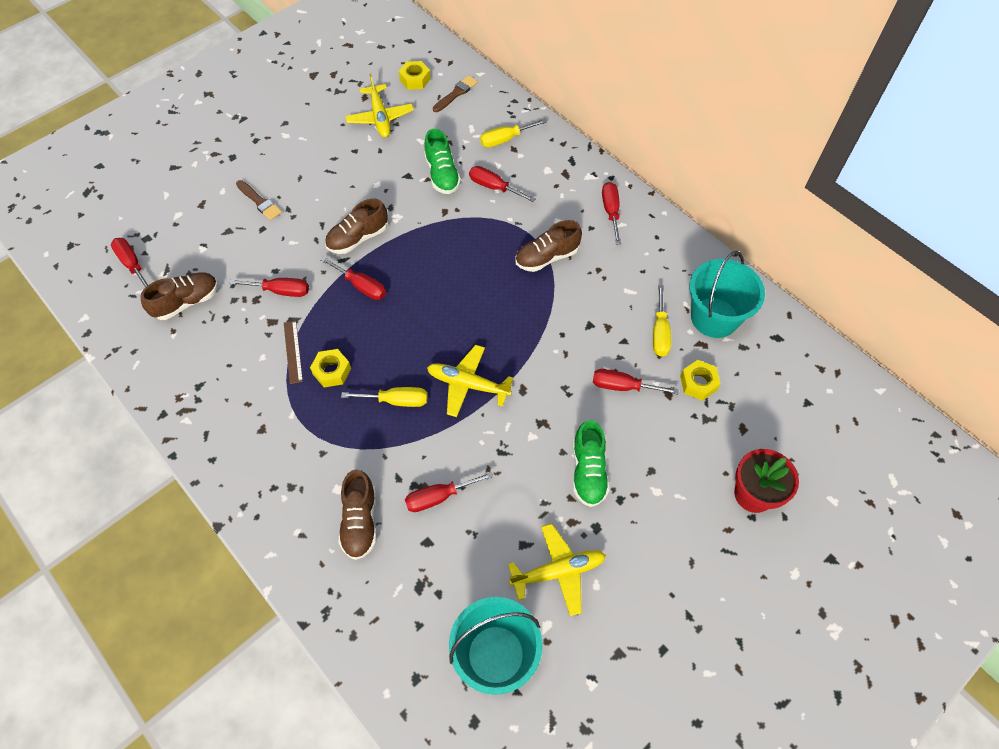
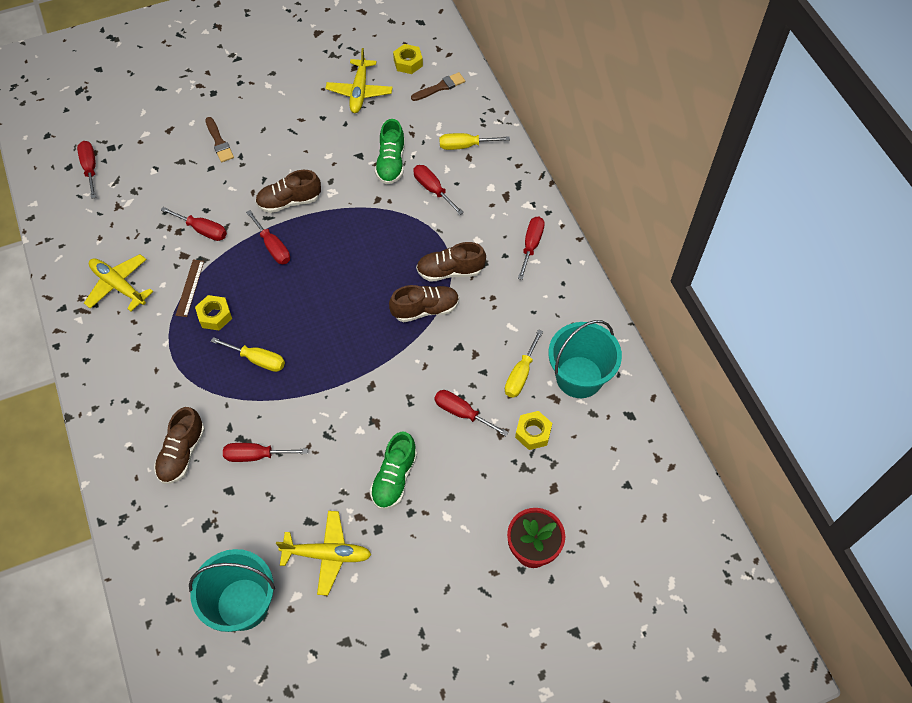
camera: 20 degrees right, 0 degrees up
brown shoe [140,272,218,320] -> brown shoe moved to [389,285,459,322]
yellow plane [427,345,513,417] -> yellow plane moved to [84,254,153,311]

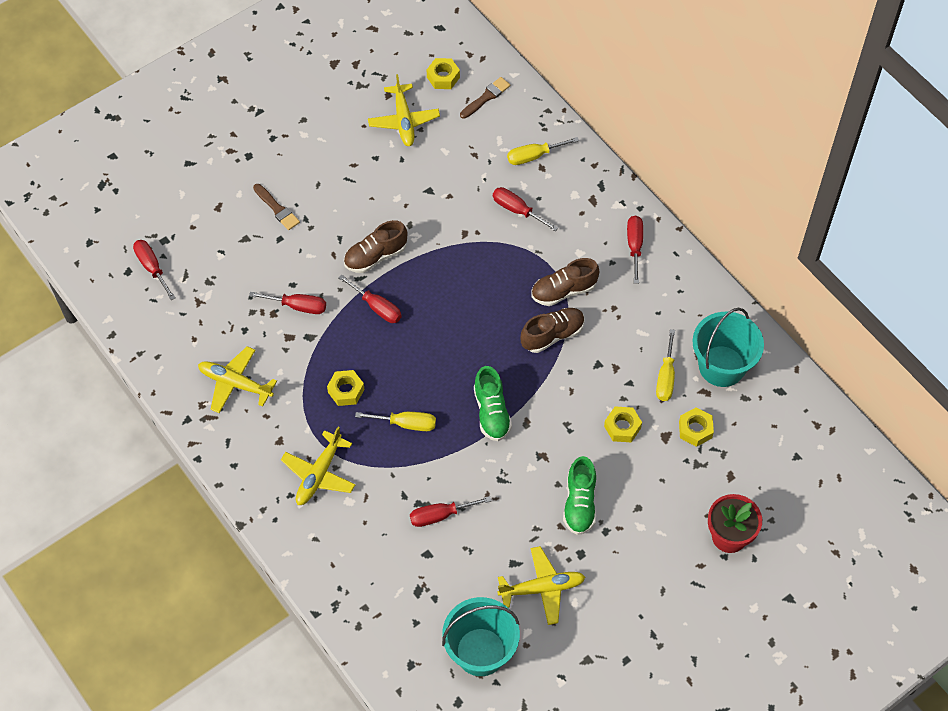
camera: 15 degrees left, 0 degrees up
brown shoe [154,407,205,484] -> none
brown ruler [175,260,204,317] -> none
green shoe [375,119,405,184] -> green shoe moved to [474,366,512,441]
red screwdriver [434,390,508,436] -> yellow nut [604,407,642,442]
none -> yellow plane [281,427,356,505]

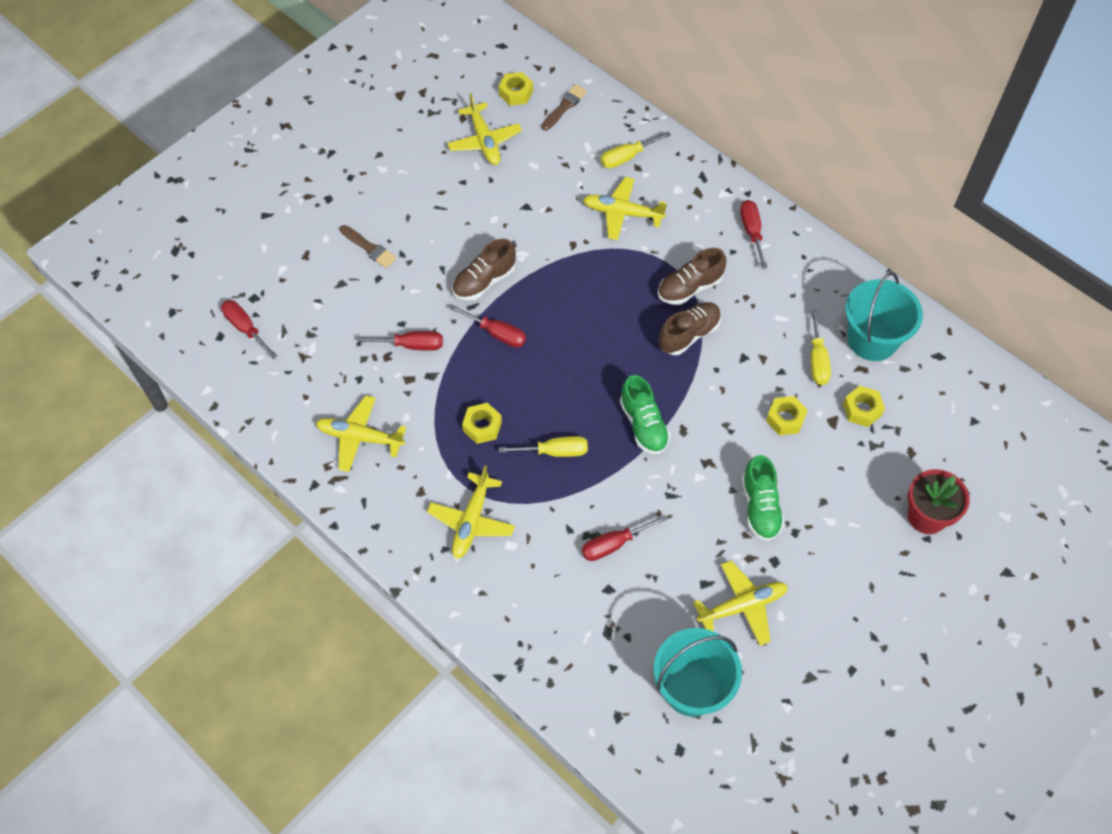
camera: 10 degrees left, 0 degrees up
red screwdriver [493,187,558,231] -> yellow plane [583,177,667,240]

